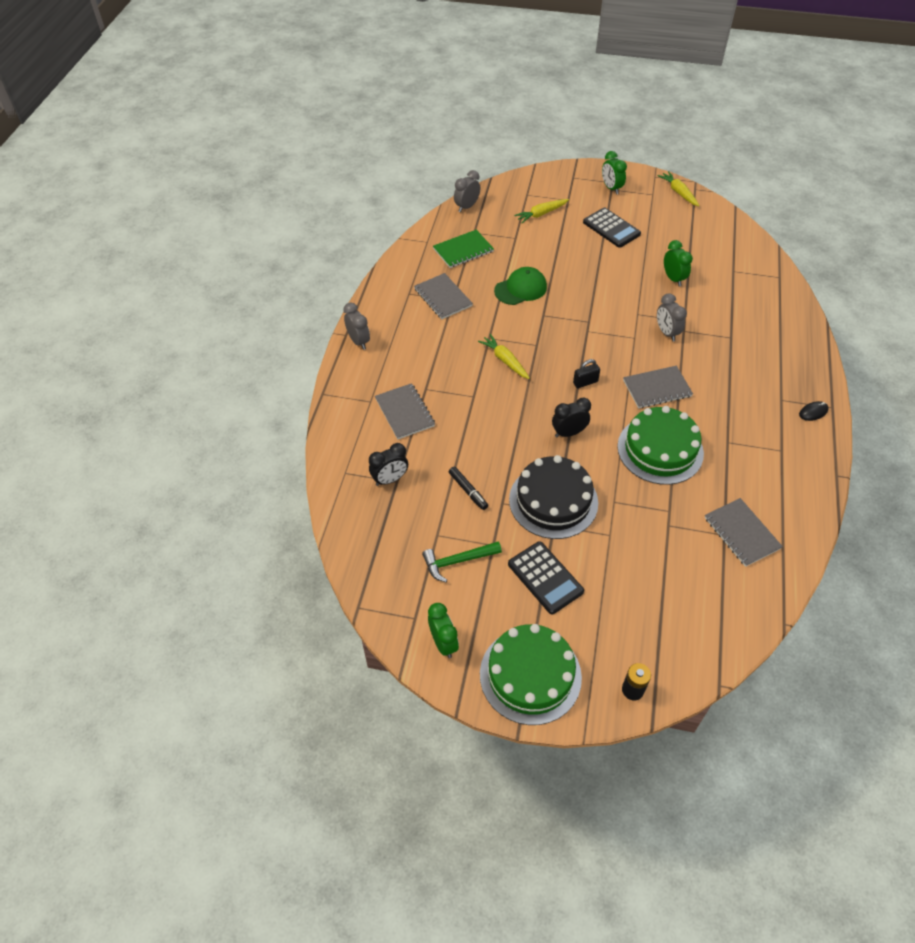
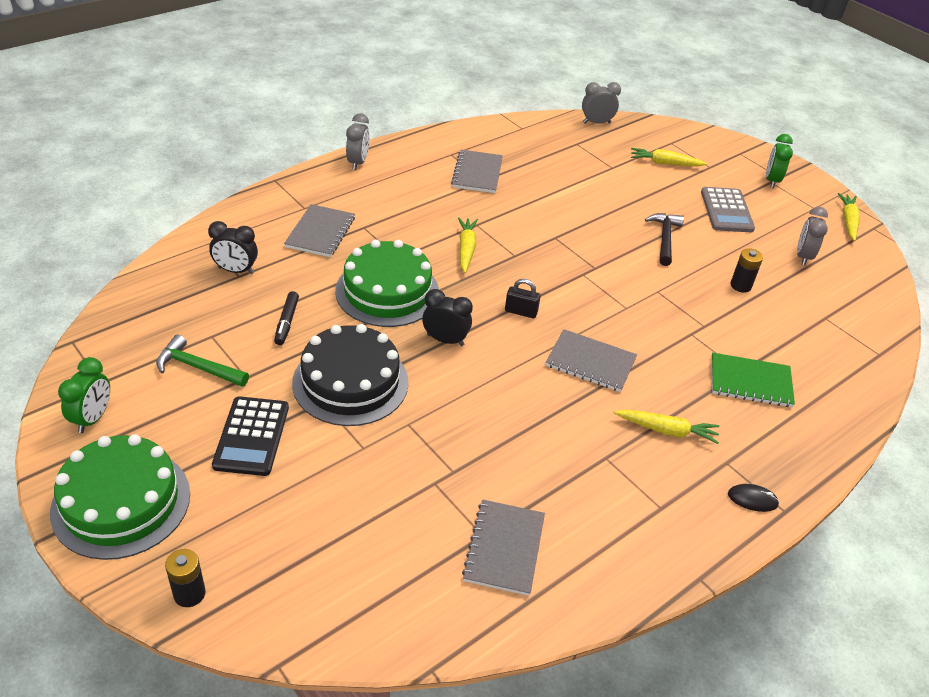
camera: 35 degrees right, 10 degrees down
green notebook [433,230,494,268] -> green notebook moved to [711,352,795,407]
green cap [494,267,547,305] -> none
black calculator [583,208,641,248] -> grey calculator [701,187,755,232]
green cake [617,406,704,485] -> green cake moved to [335,240,439,327]
grey clock [657,293,687,341] -> grey clock moved to [797,207,828,266]
green clock [664,240,693,287] -> black battery [730,248,763,293]
none -> yellow carrot [614,410,719,444]
none -> black hammer [645,213,684,266]

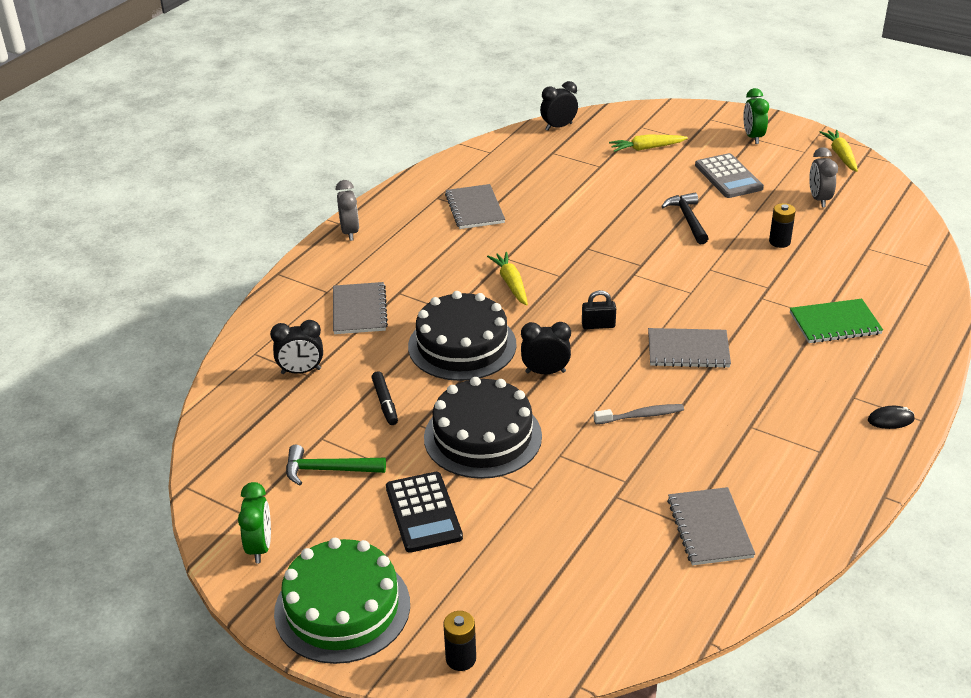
camera: 15 degrees left, 5 degrees down
green cake [335,240,439,327] -> black cake [408,291,517,381]
grey clock [582,82,621,124] -> black clock [540,81,578,131]
yellow carrot [614,410,719,444] -> none
none -> grey toothbrush [594,404,684,424]

